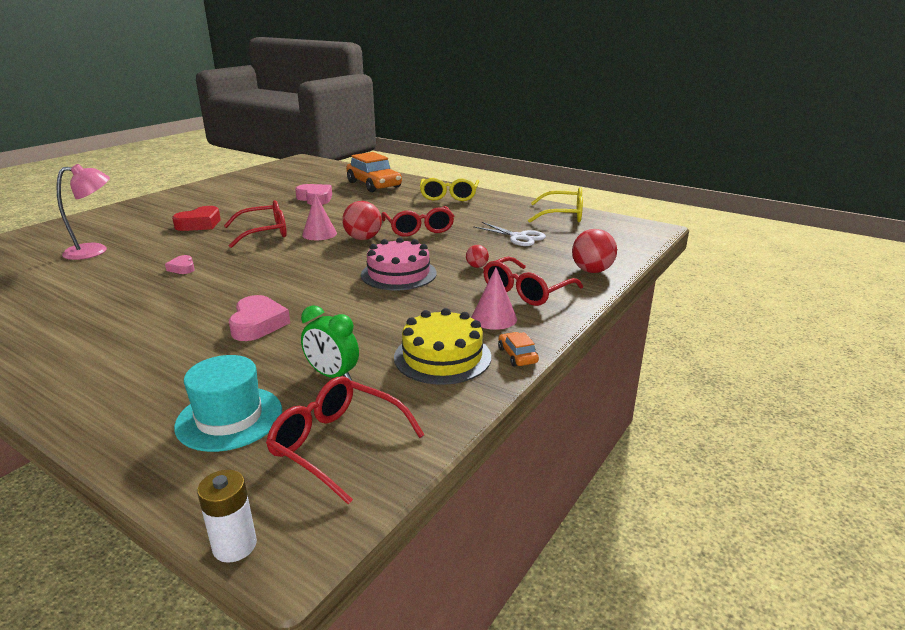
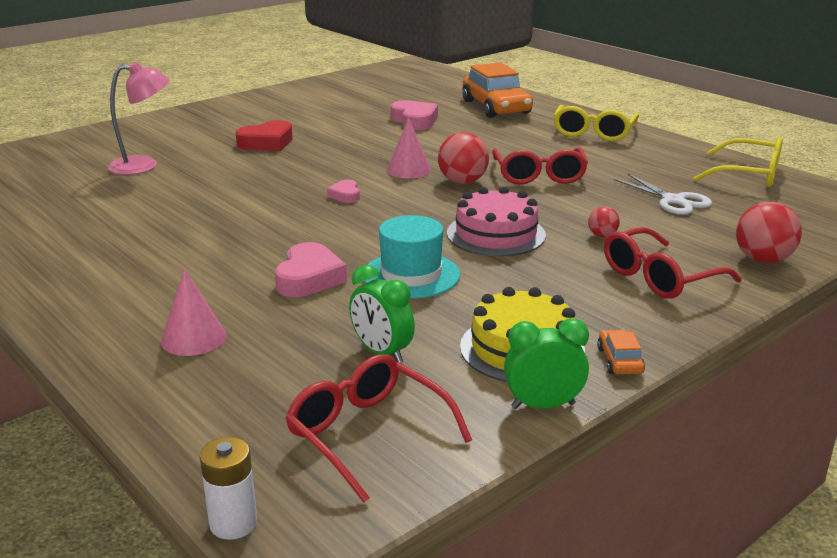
camera: 15 degrees right, 0 degrees up
pink heart [165,255,195,274] -> pink heart moved to [327,180,360,203]
turquoise hat [174,355,282,452] -> turquoise hat moved to [364,215,460,299]
red glasses [224,200,287,248] -> none
pink cone [471,267,517,330] -> pink cone moved to [161,269,226,356]
none -> green clock [504,318,589,409]

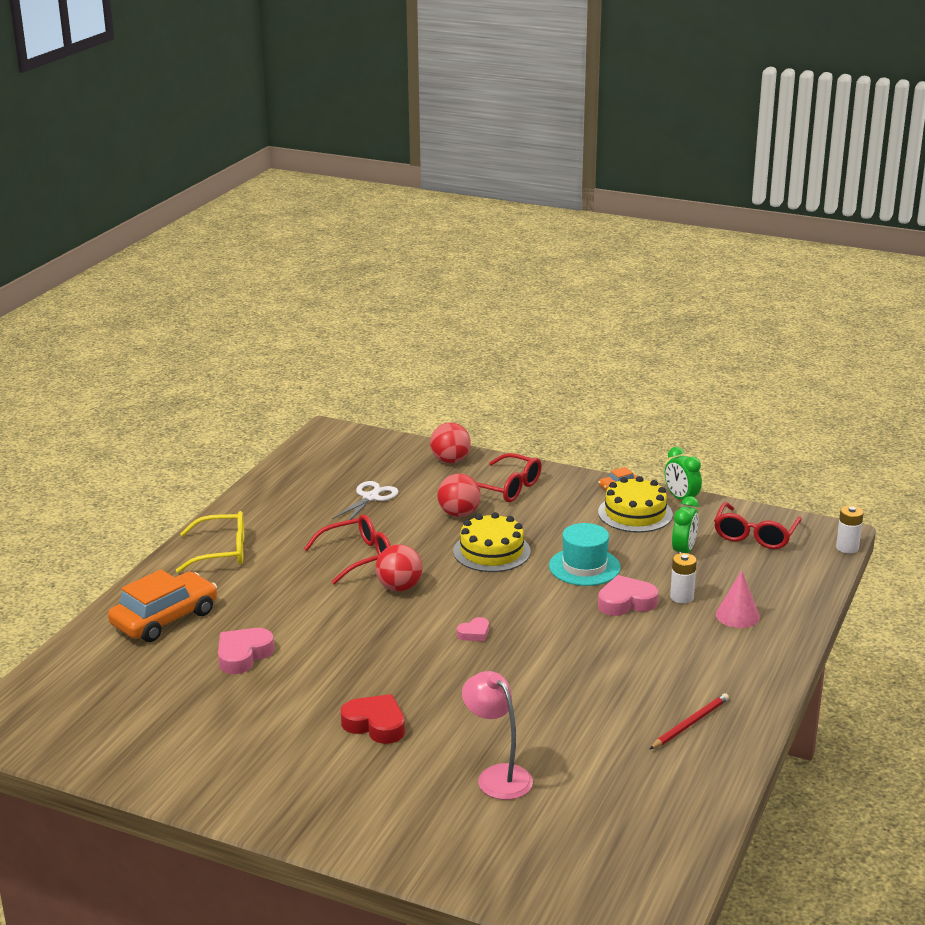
camera: 115 degrees left, 0 degrees up
pink cone [387,118,431,178] -> none
pink cake [447,186,546,257] -> yellow cake [453,512,531,572]
red ball [588,206,620,237] -> red ball [437,474,481,517], size x1.87
yellow glasses [694,137,783,187] -> none
none -> red pencil [650,693,729,749]
none -> white battery [670,553,697,604]

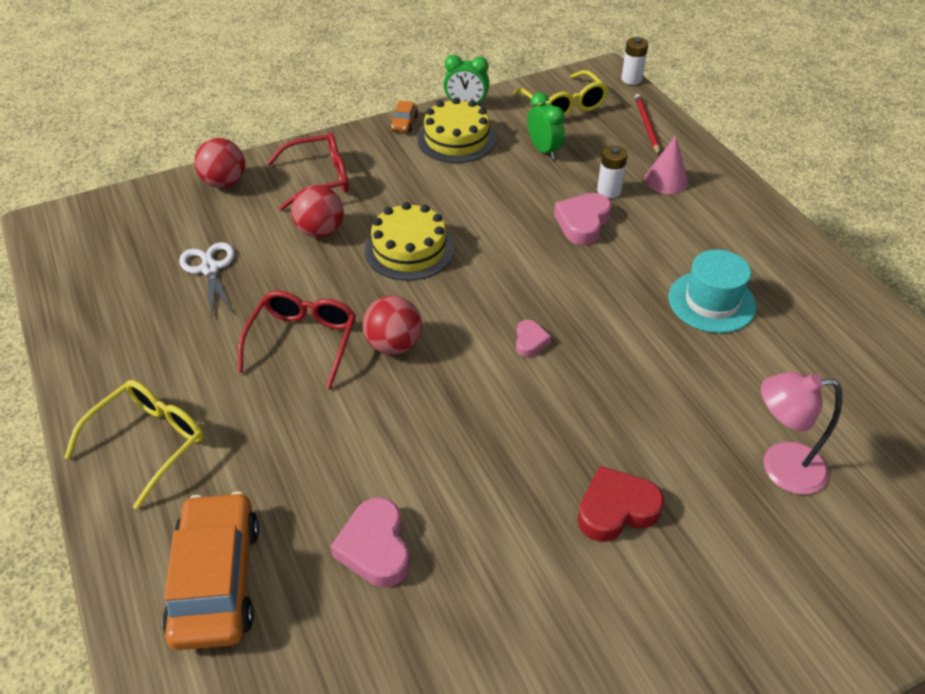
camera: 50 degrees left, 20 degrees up
turquoise hat [549,523,621,586] -> turquoise hat moved to [669,250,756,333]
red pencil [650,693,729,749] -> red pencil moved to [635,94,660,155]
red glasses [714,502,802,549] -> yellow glasses [513,70,608,117]

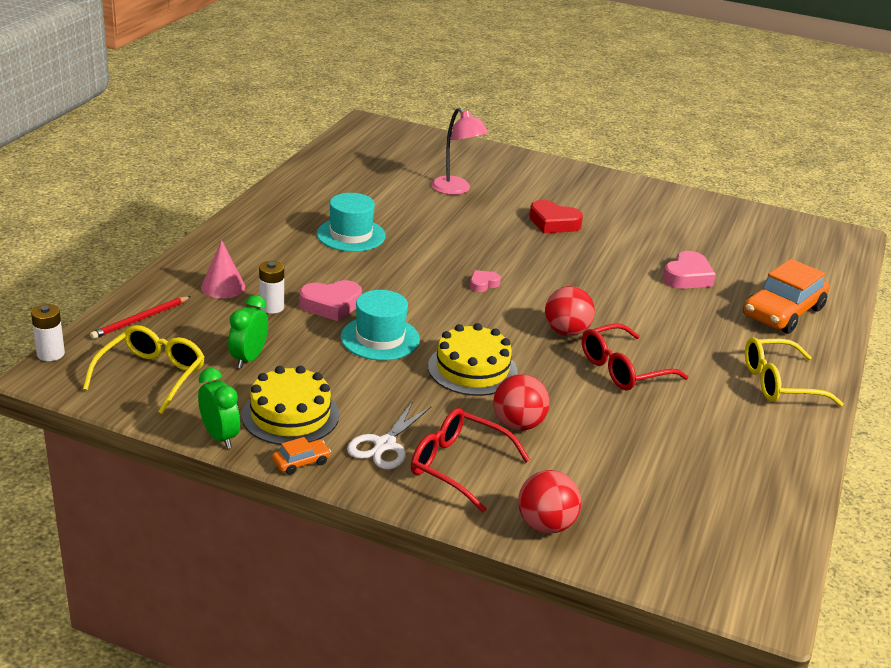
camera: 135 degrees left, 15 degrees down
white scissors [179,242,234,318] -> white scissors moved to [347,401,432,469]
none -> turquoise hat [341,290,420,360]

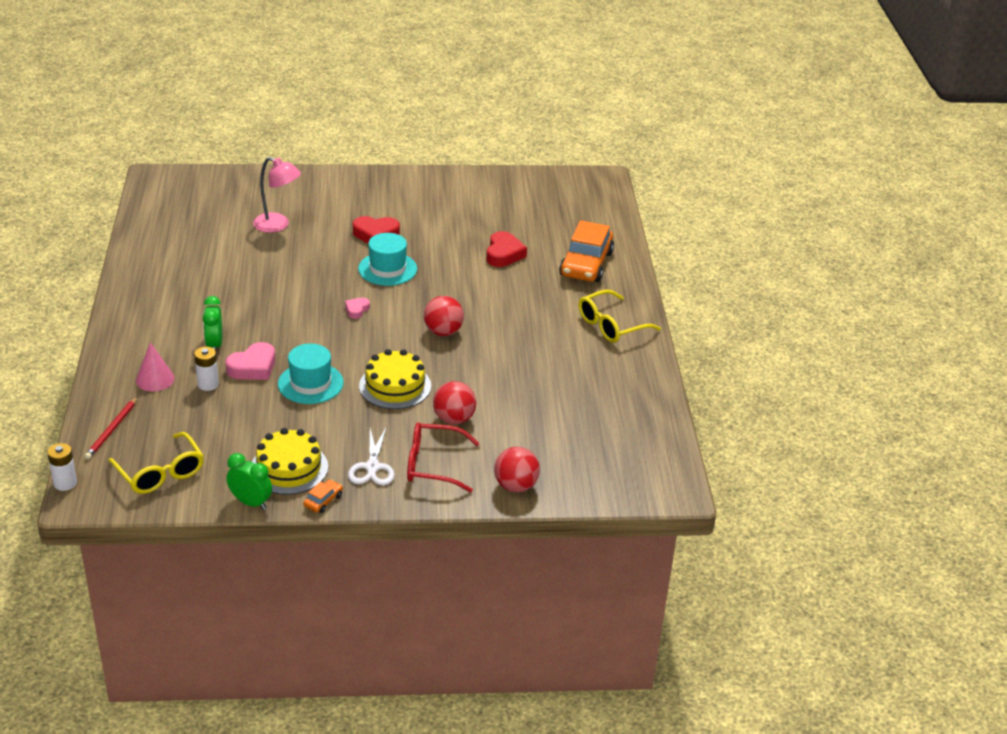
camera: 25 degrees left, 5 degrees up
yellow glasses [83,325,204,414] -> yellow glasses turned 150 degrees clockwise [108,432,204,494]
green clock [228,295,268,369] -> green clock moved to [203,296,222,351]
turquoise hat [317,193,386,252] -> turquoise hat moved to [358,233,417,286]
red glasses [582,323,688,390] -> none
pink heart [663,251,716,289] -> red heart [486,231,527,267]

